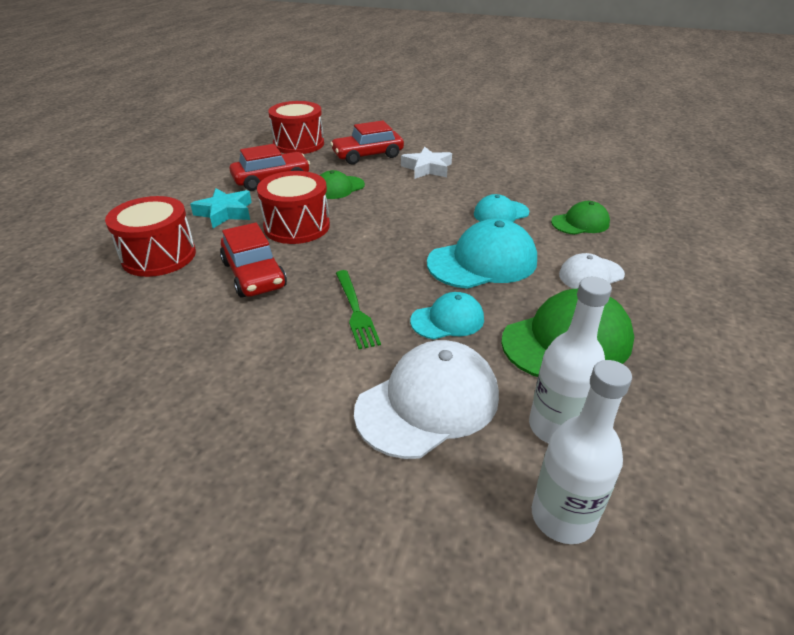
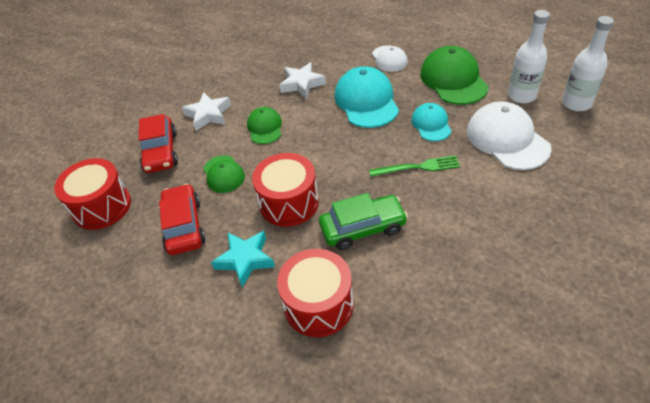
camera: 75 degrees left, 10 degrees up
red car [220,223,287,298] -> green car [319,193,408,250]
turquoise cap [474,194,529,222] -> white star [279,62,326,99]
green cap [551,201,610,235] -> green cap moved to [247,107,282,144]

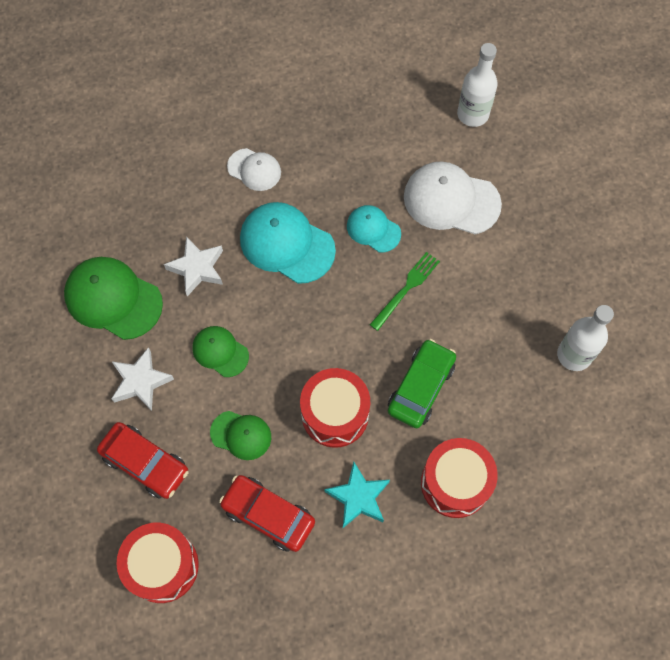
camera: 50 degrees left, 20 degrees up
green cap [420,46,489,105] -> green cap moved to [64,257,163,340]
white bottle [508,10,550,104] -> white bottle moved to [557,305,614,371]

